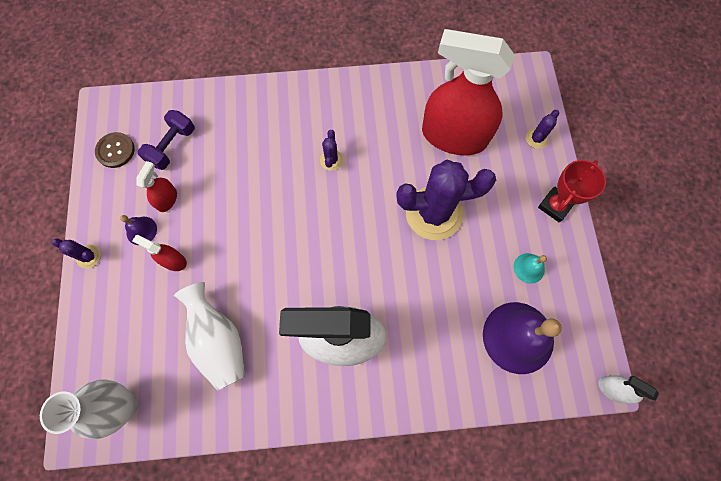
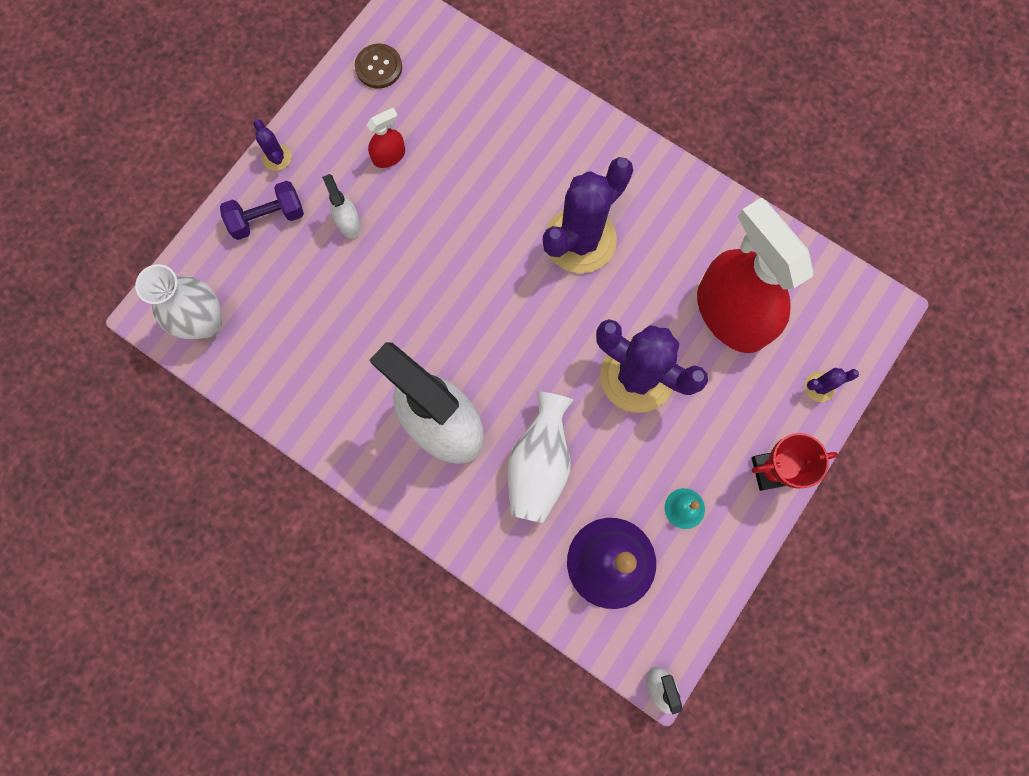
camera: 40 degrees right, 5 degrees up
purple bell [120,215,157,245] -> none
red spray bottle [132,235,187,271] -> white spray bottle [322,174,361,238]
purple dumbbell [138,110,195,170] -> purple dumbbell moved to [220,181,304,240]
white vase [174,282,245,391] -> white vase moved to [508,391,574,523]
purple cactus [320,130,343,171] -> purple cactus [543,157,633,273], size x2.38

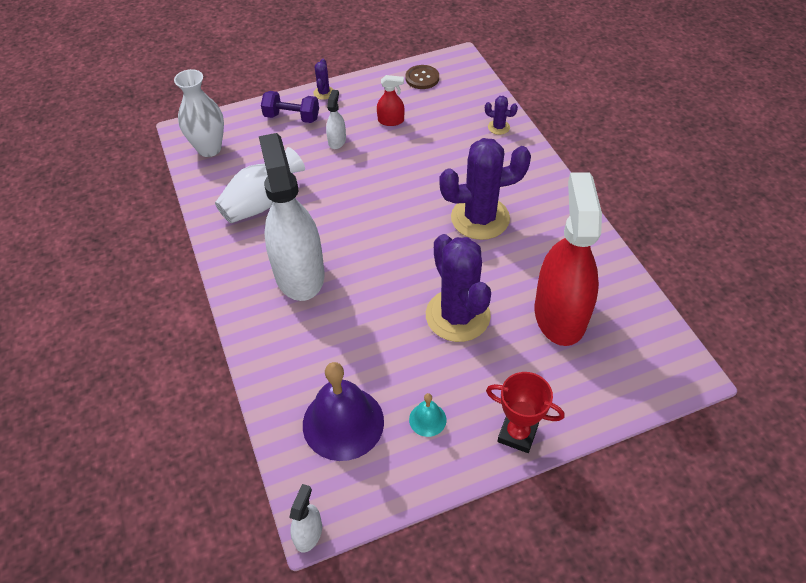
camera: 35 degrees right, 25 degrees down
white vase [508,391,574,523] -> white vase moved to [215,147,305,223]
purple cactus [805,368,859,402] -> purple cactus moved to [485,96,518,135]

